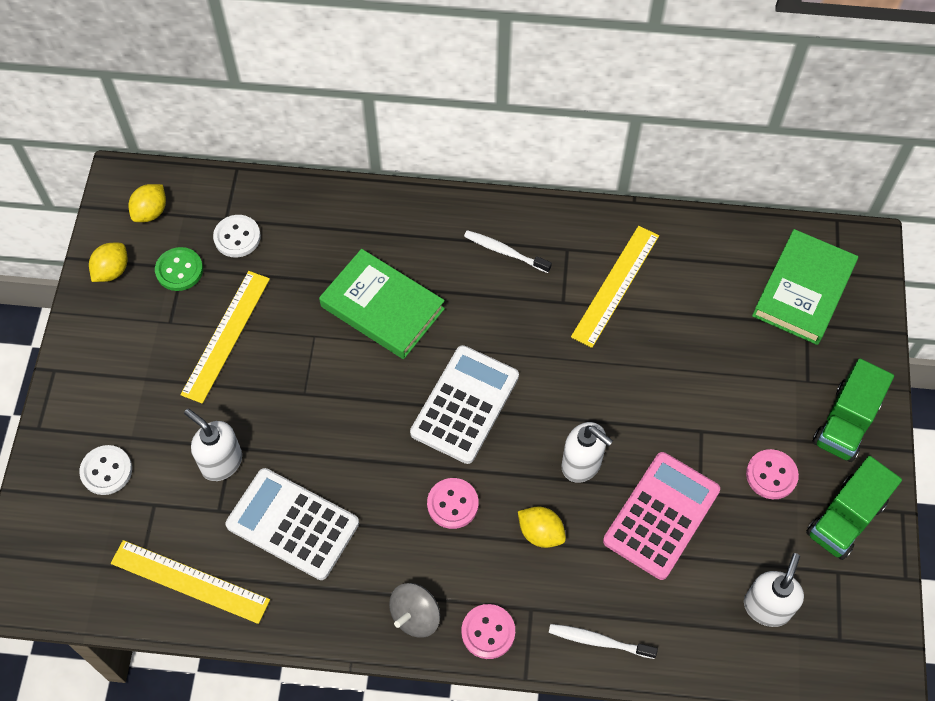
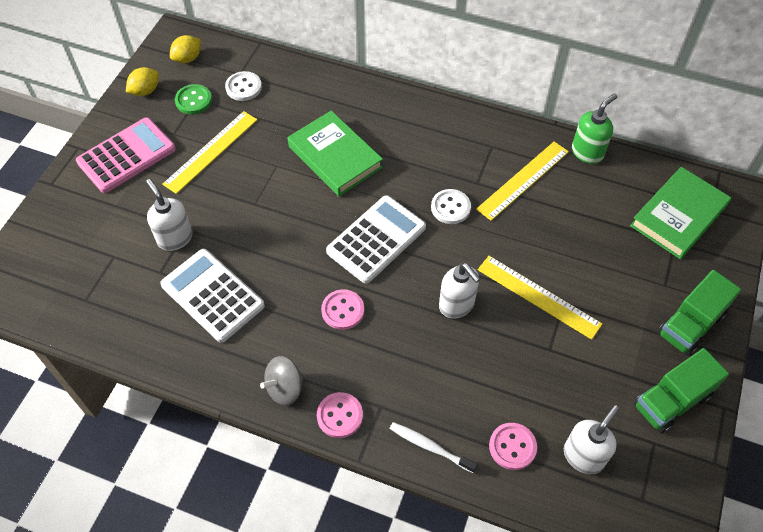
camera: 15 degrees right, 5 degrees down
white button [79,445,132,495] -> white button moved to [431,189,471,224]
yellow ruler [111,540,270,624] -> yellow ruler moved to [478,256,602,340]
white toothbrush [464,230,552,273] -> none
yellow lemon [518,506,566,548] -> none
pink calculator [603,452,720,580] -> pink calculator moved to [76,117,176,193]
pink button [746,449,799,499] -> pink button moved to [489,423,537,470]
none -> green soap dispenser [572,93,617,164]

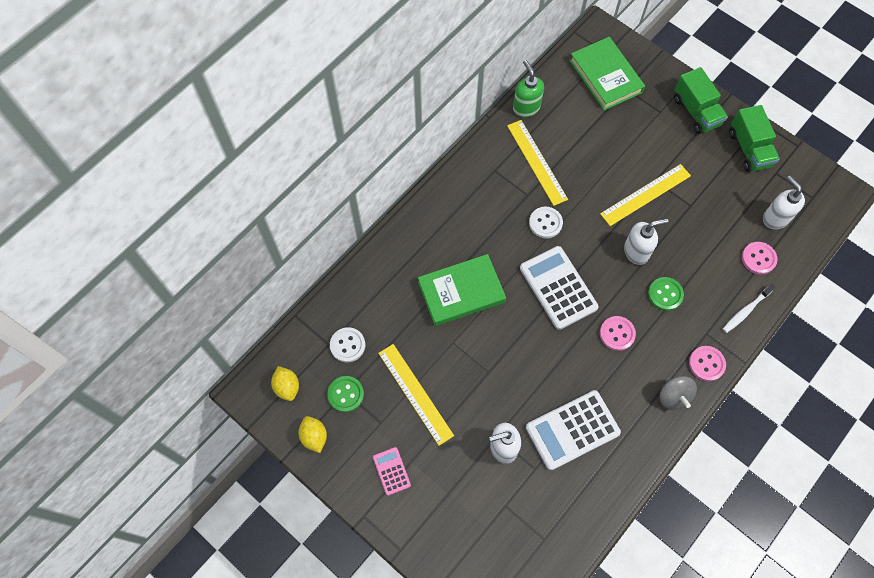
camera: 70 degrees left, 10 degrees up
pink calculator [76,117,176,193] -> pink calculator [373,447,411,496], size x0.50
none -> green button [648,277,684,311]

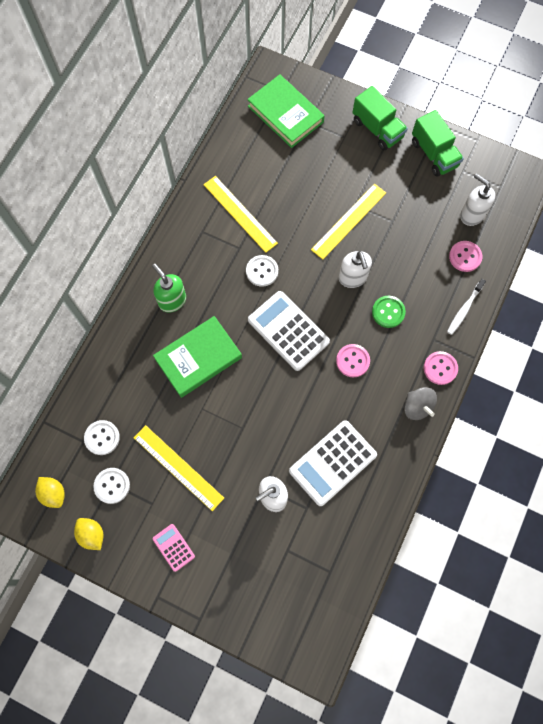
camera: 15 degrees left, 5 degrees up
green button [327,376,364,412] -> white button [93,468,130,504]
green soap dispenser [513,60,544,117] -> green soap dispenser moved to [152,263,186,312]
white soap dispenser [624,218,669,265] -> white soap dispenser turned 105 degrees clockwise [339,251,372,288]

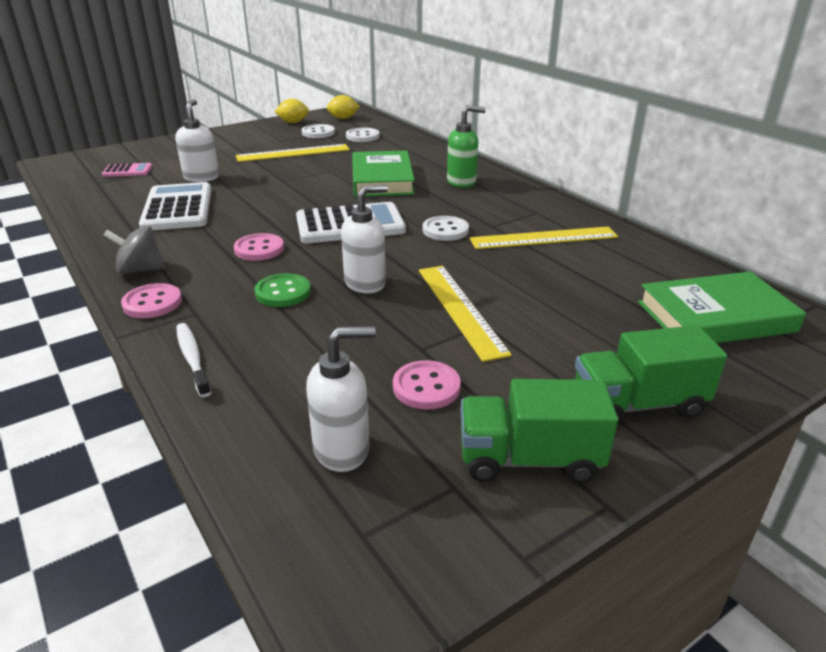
camera: 120 degrees right, 40 degrees down
pink calculator [153,524,195,572] -> pink calculator moved to [102,163,152,177]
white soap dispenser [339,251,372,288] -> white soap dispenser turned 135 degrees clockwise [341,185,388,294]
pink button [449,241,482,272] -> pink button moved to [393,360,461,410]

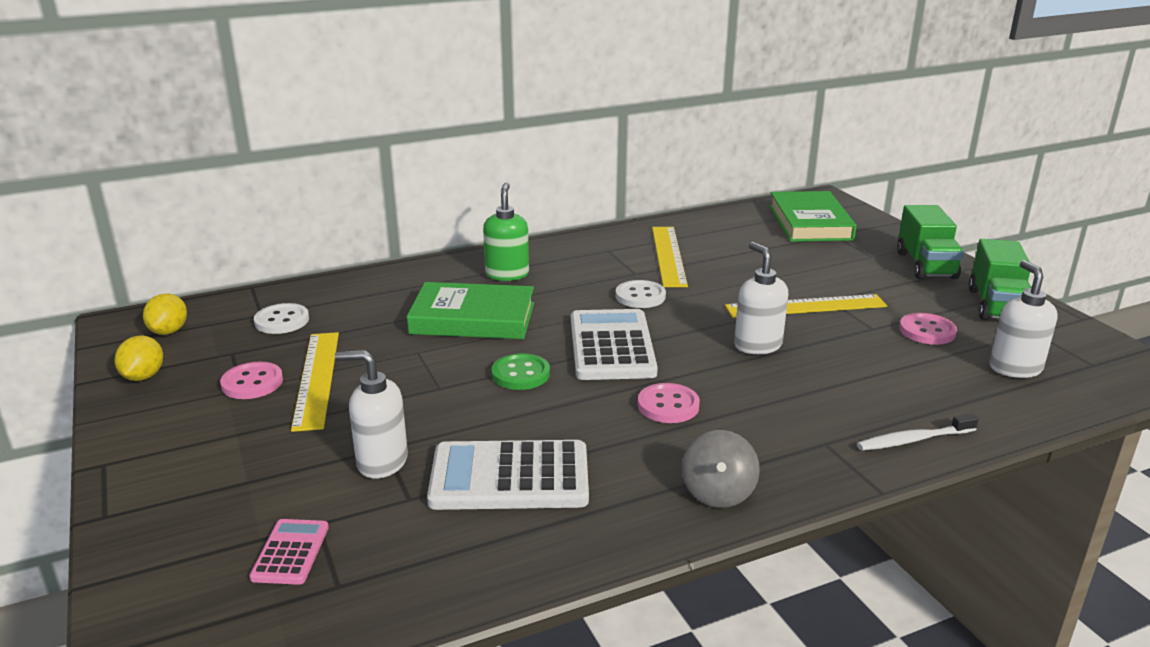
camera: 80 degrees left, 5 degrees down
pink button [121,283,182,318] -> pink button moved to [220,362,283,399]
green button [255,273,311,307] -> green button moved to [492,353,550,390]
white button [302,124,335,138] -> none

